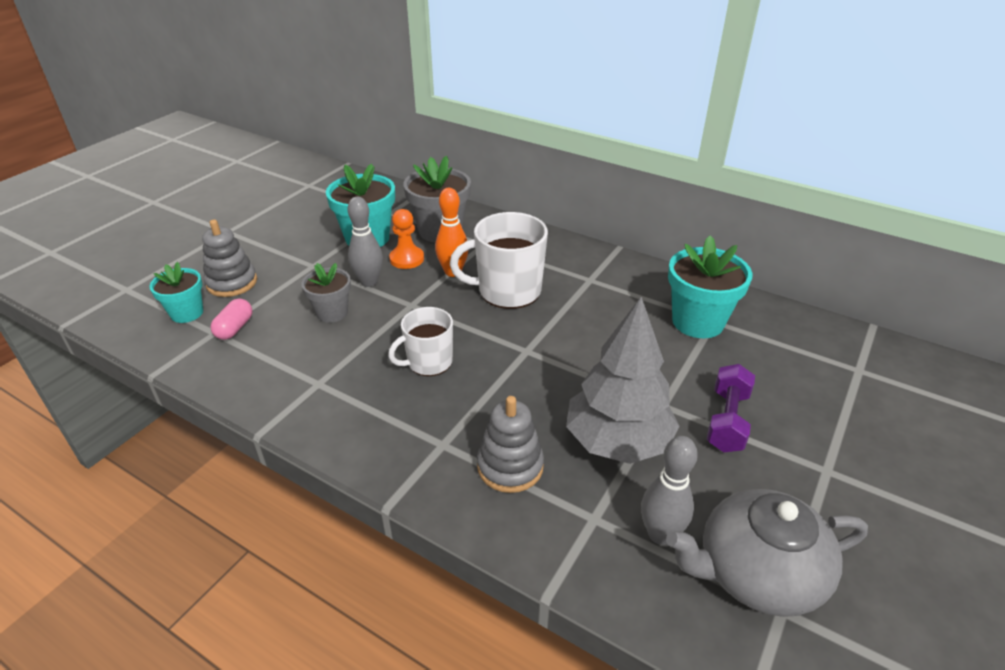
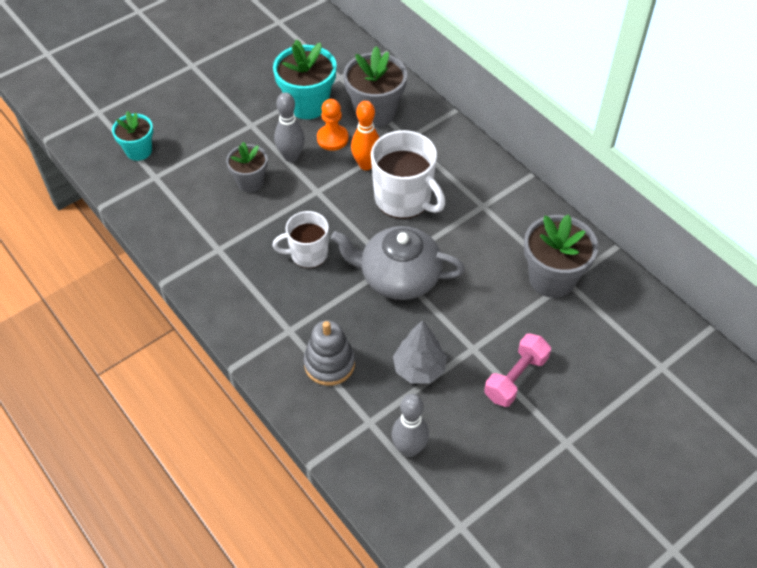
camera: 20 degrees right, 15 degrees up
grey stacking toy [202,219,257,297] -> none
pink capsule [210,299,253,340] -> none
white mug [450,212,548,309] -> white mug turned 150 degrees counterclockwise [371,130,445,219]
grey tree [566,297,679,464] -> grey tree [393,320,447,384], size x0.62
grey teapot [666,489,868,617] -> grey teapot moved to [331,226,465,300]
turquoise flower pot [668,236,753,338] -> grey flower pot [524,214,598,298]
purple dumbbell [707,364,755,452] -> pink dumbbell [484,333,551,407]

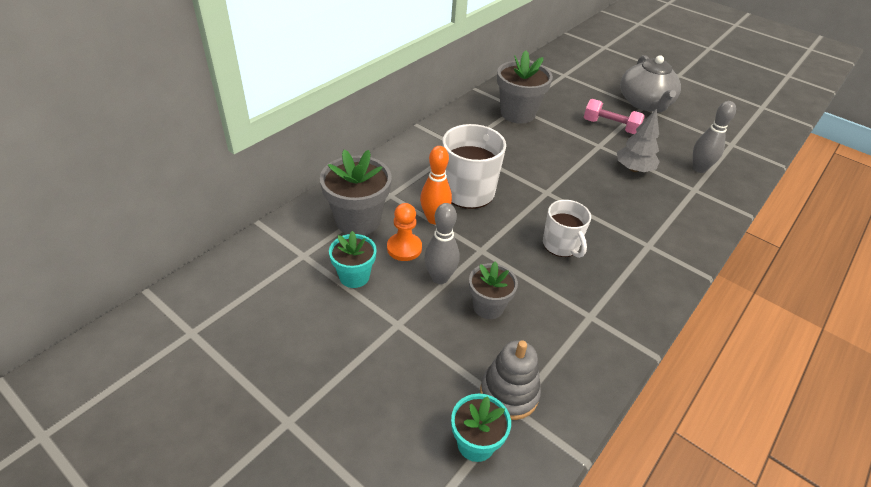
camera: 105 degrees left, 10 degrees down
turquoise flower pot [273,40,337,119] -> turquoise flower pot [329,231,377,288], size x0.62
grey stacking toy [304,320,355,386] -> grey stacking toy moved to [480,340,541,420]
grey teapot [331,226,465,300] -> grey teapot moved to [620,55,681,112]

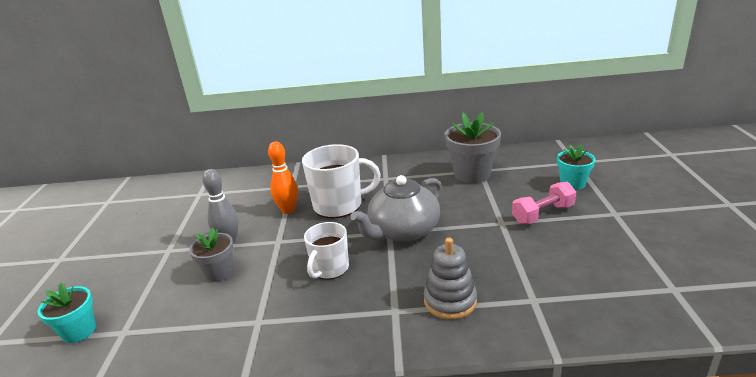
camera: 55 degrees right, 15 degrees down
grey flower pot [320,150,392,235] -> none
turquoise flower pot [329,231,377,288] -> turquoise flower pot moved to [557,144,596,190]
orange pawn [387,203,422,261] -> none
grey stacking toy [480,340,541,420] -> grey stacking toy moved to [424,238,477,319]
pink dumbbell [584,99,645,134] -> pink dumbbell turned 75 degrees clockwise [512,182,576,224]
grey tree [617,108,660,172] -> none
grey teapot [620,55,681,112] -> grey teapot moved to [350,175,442,242]
grey bowling pin [693,101,736,173] -> none

